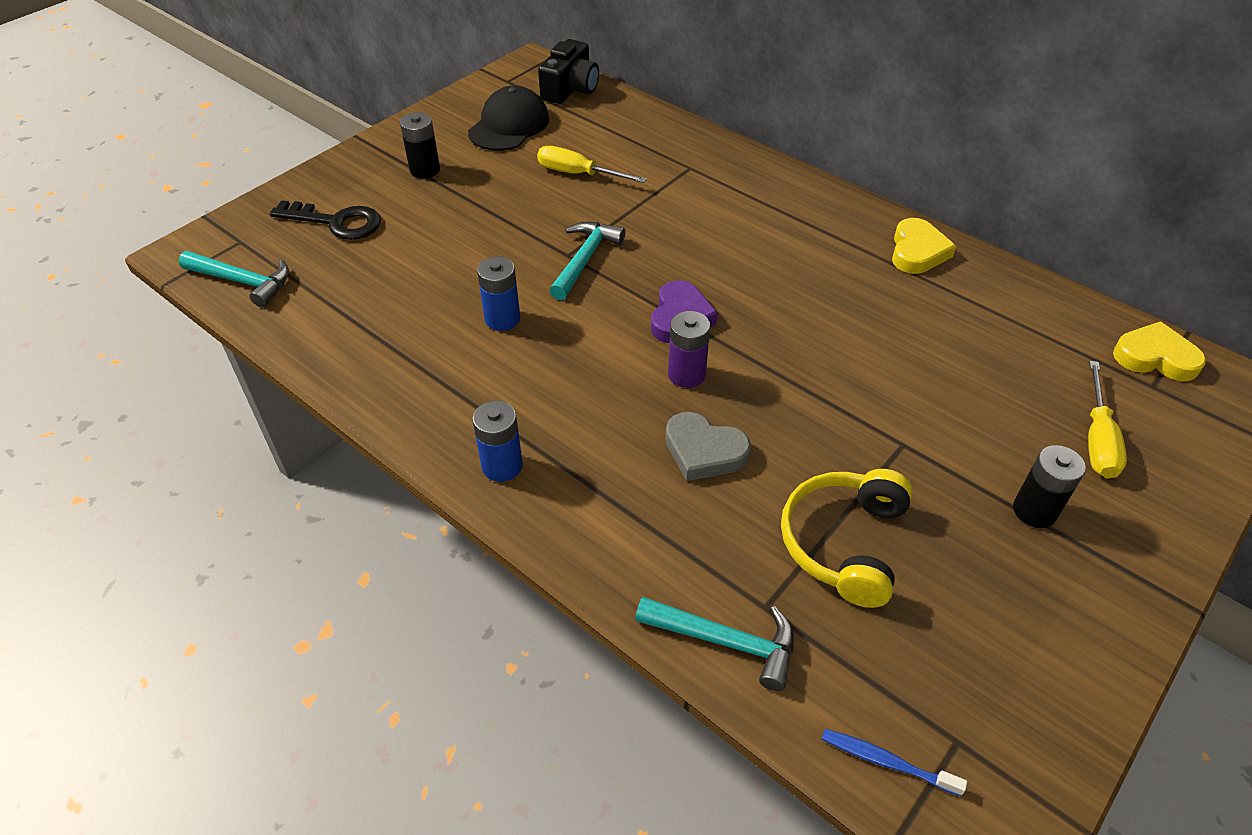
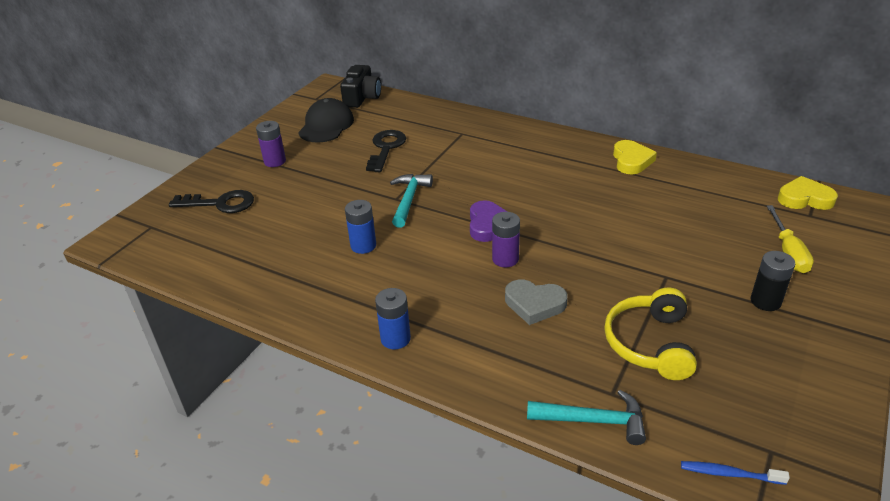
camera: 10 degrees left, 10 degrees down
turquoise hammer [179,251,289,308] -> none
black battery [400,112,440,179] -> purple battery [256,121,286,167]
yellow screwdriver [537,146,647,183] -> black key [366,130,406,172]

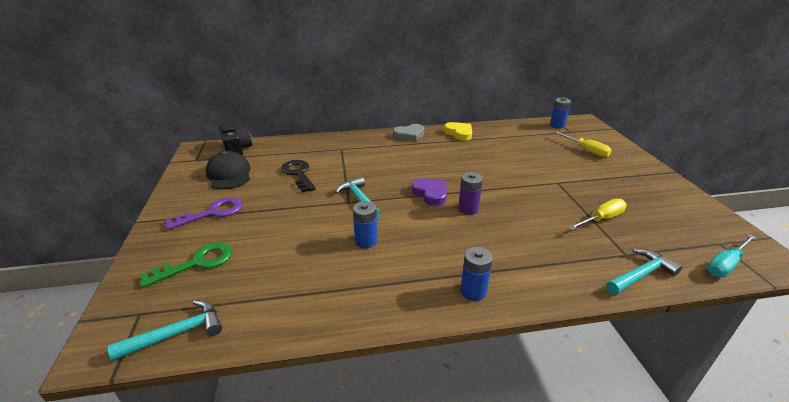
camera: 40 degrees left, 5 degrees down
black key [169,190,254,213] -> green key [140,242,232,288]
purple battery [256,121,286,167] -> purple key [165,197,242,230]
grey heart [505,280,568,325] -> grey heart moved to [393,124,424,142]
yellow headphones [604,288,697,380] -> yellow screwdriver [568,199,627,230]
blue toothbrush [681,461,790,485] -> turquoise screwdriver [707,235,756,277]
black battery [750,251,795,311] -> none
yellow heart [778,176,838,210] -> blue battery [550,97,571,128]
none -> turquoise hammer [108,300,222,361]

